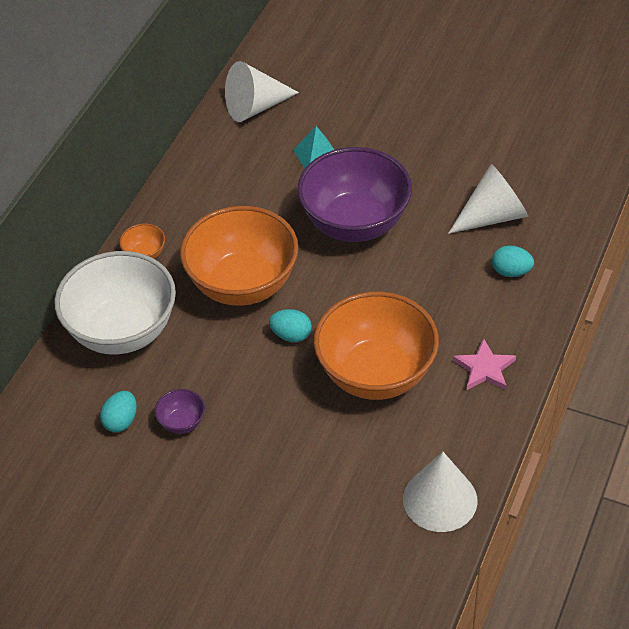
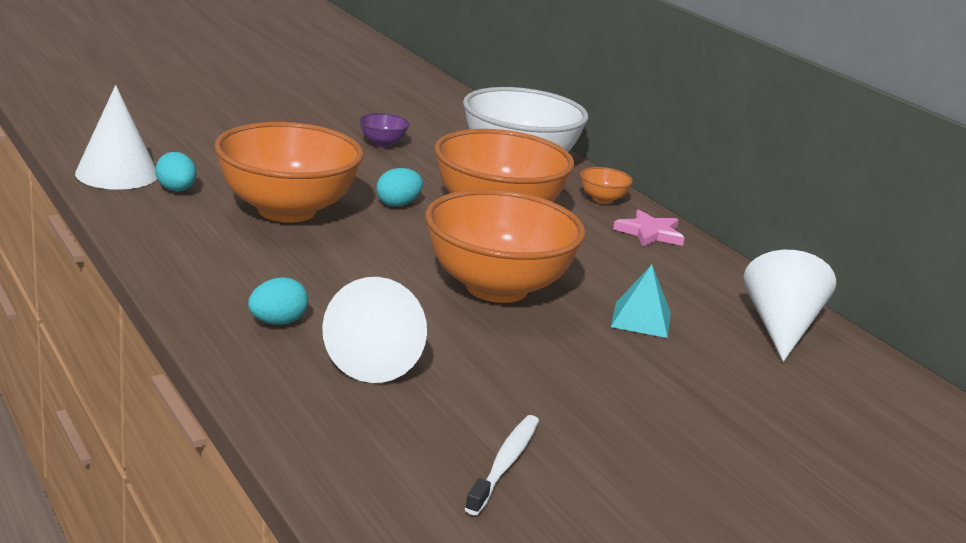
camera: 120 degrees right, 25 degrees down
turquoise egg [100,391,137,432] -> turquoise egg moved to [155,152,196,192]
purple bowl [297,147,412,242] -> orange bowl [425,189,586,303]
pink star [453,338,516,390] -> pink star moved to [613,209,685,247]
none -> white toothbrush [465,415,539,515]

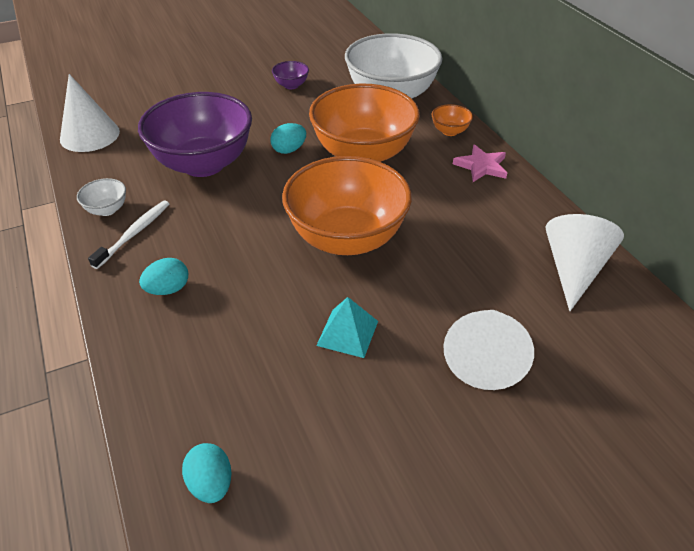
camera: 10 degrees right, 20 degrees up
turquoise egg [155,152,196,192] -> turquoise egg moved to [182,443,232,503]
orange bowl [214,122,364,223] -> purple bowl [138,92,252,177]
white cone [322,277,427,383] -> white cone moved to [443,310,534,390]
white toothbrush [465,415,539,515] -> white toothbrush moved to [88,201,169,269]
turquoise pyramid [611,265,671,338] -> turquoise pyramid moved to [316,297,378,358]
none -> white bowl [77,178,126,216]

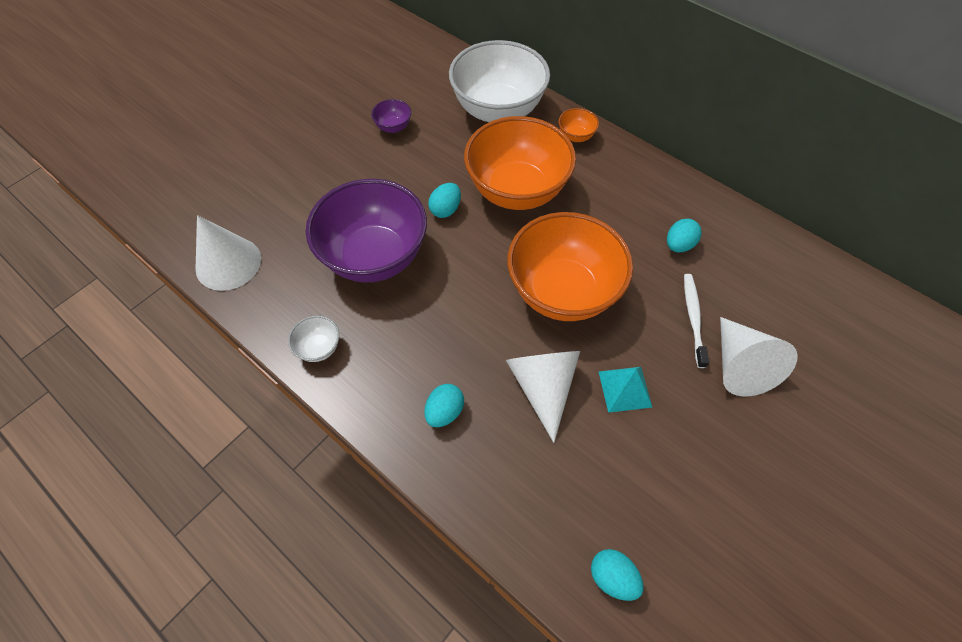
camera: 25 degrees left, 15 degrees up
white toothbrush [88,201,169,269] -> white toothbrush moved to [684,274,709,368]
pink star [453,144,507,182] -> none
white cone [546,214,624,311] -> white cone moved to [506,351,580,443]
none -> turquoise egg [667,219,702,252]

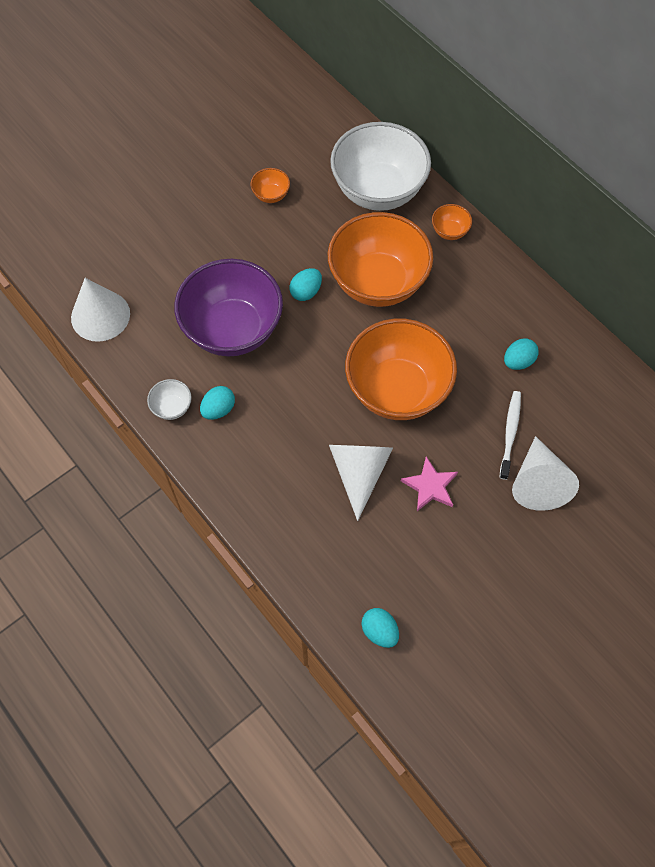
camera: 10 degrees right, 5 degrees up
purple bowl [371,99,411,133] -> orange bowl [250,168,290,203]
turquoise egg [424,384,464,427] -> turquoise egg moved to [200,386,235,420]
turquoise pyramid [598,367,653,413] -> pink star [401,457,458,511]

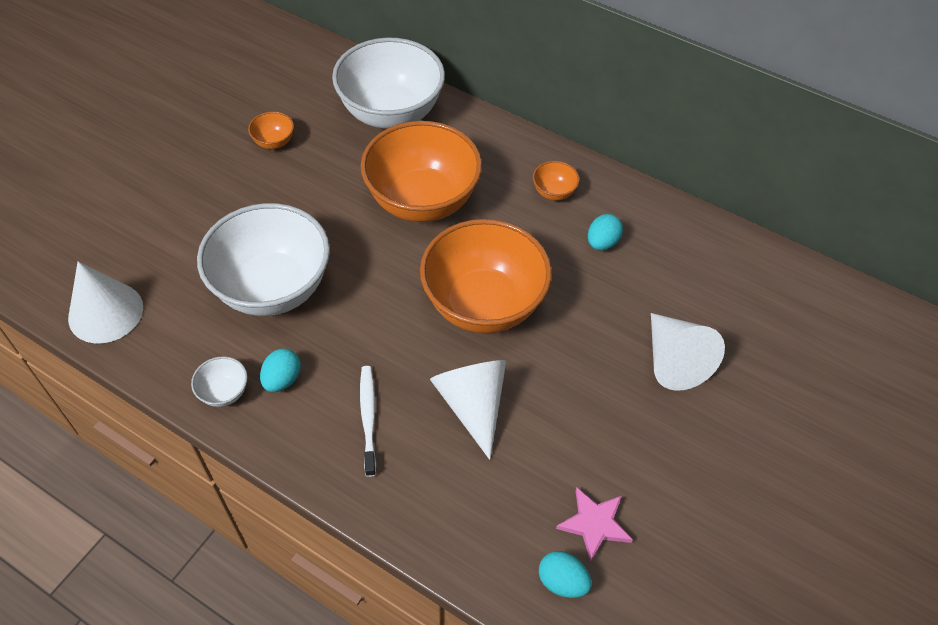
camera: 20 degrees left, 10 degrees down
purple bowl [174,259,283,356] -> white bowl [197,203,330,316]
turquoise egg [289,268,322,301] -> none
pink star [401,457,458,511] -> pink star moved to [556,487,633,562]
orange bowl [432,204,472,240] -> orange bowl moved to [533,161,579,201]
white toothbrush [500,391,521,480] -> white toothbrush moved to [360,366,376,477]

